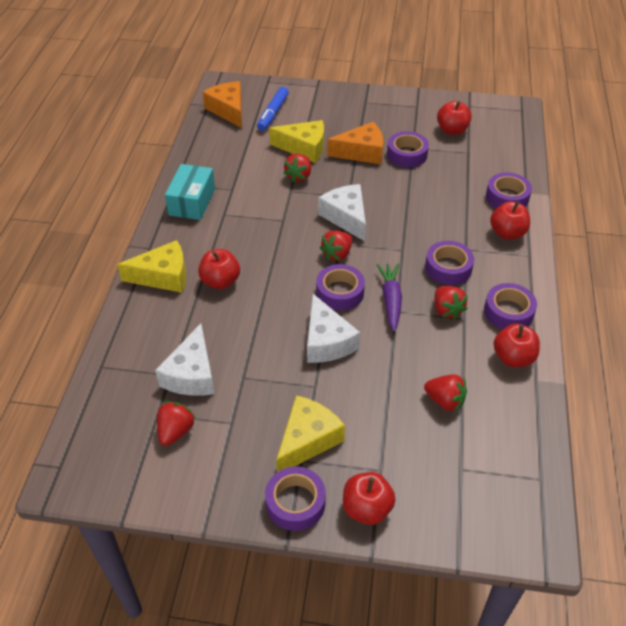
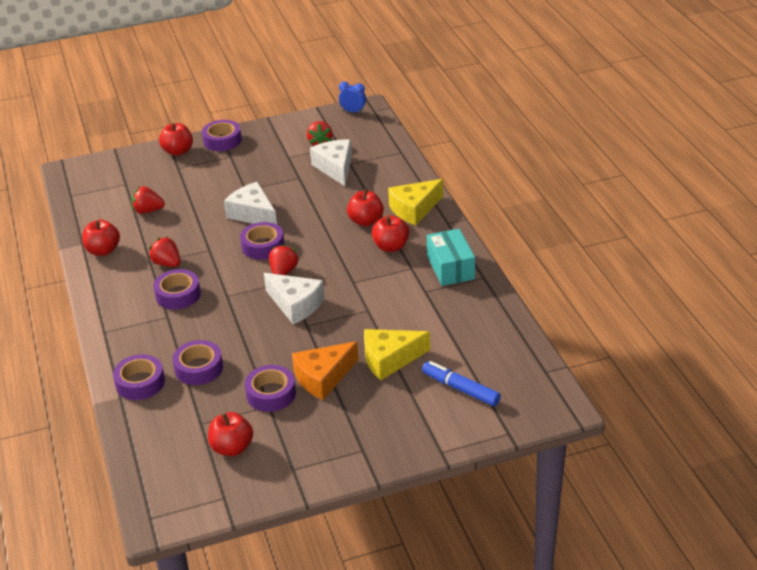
camera: 155 degrees right, 10 degrees down
orange cheese [203,81,242,128] -> none
blue marker [257,87,289,131] -> blue marker turned 45 degrees counterclockwise [422,361,501,406]
yellow cheese [276,395,345,472] -> none
red strawberry [283,154,311,183] -> none
purple carrot [377,263,402,332] -> none
purple tape [484,283,537,329] -> purple tape moved to [172,340,223,385]
red apple [490,201,530,240] -> red apple moved to [372,215,409,252]
none -> blue clock [339,82,366,113]

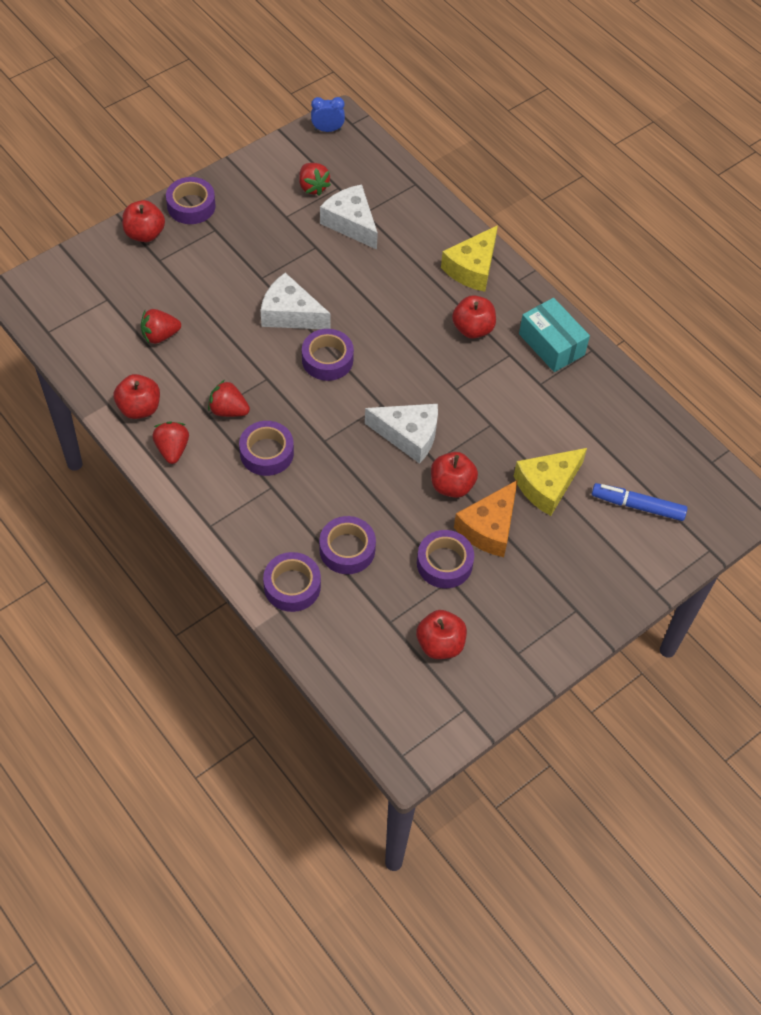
camera: 25 degrees left, 20 degrees up
red strawberry [269,244,298,275] -> red strawberry moved to [152,421,189,464]
red apple [347,189,384,227] -> red apple moved to [431,452,478,498]

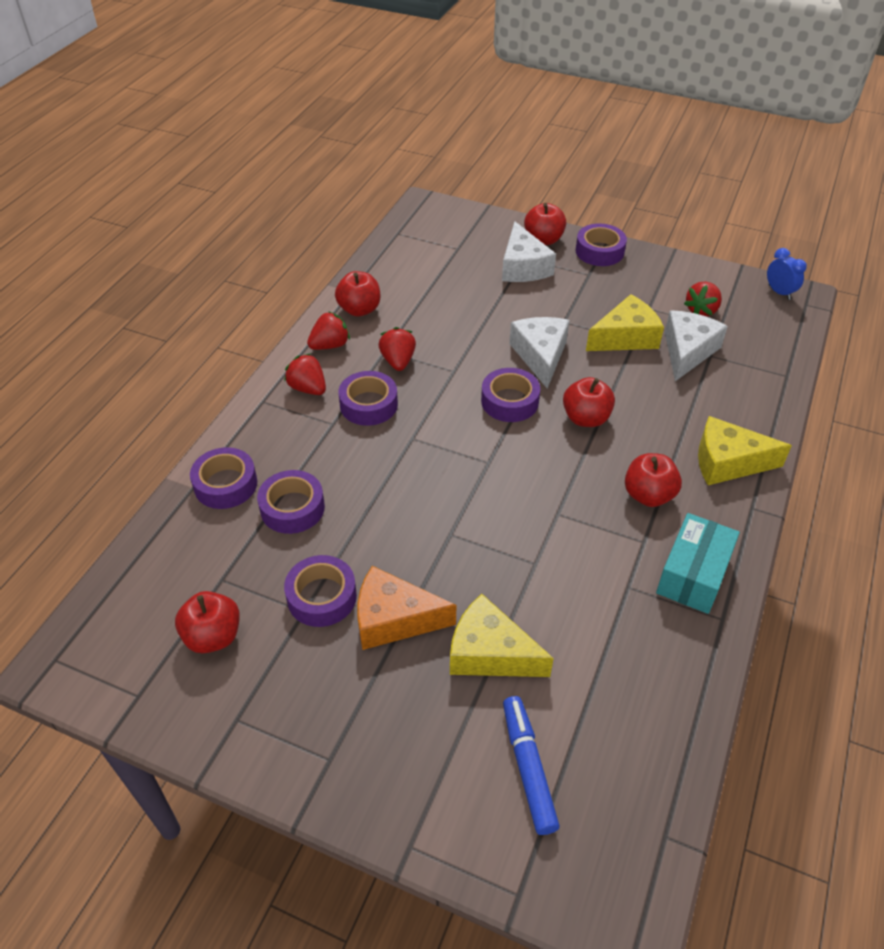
camera: 65 degrees right, 10 degrees down
red strawberry [141,309,181,344] -> red strawberry moved to [284,353,326,395]
white cheese [365,404,438,464] -> white cheese moved to [502,221,556,282]
red apple [431,452,478,498] -> red apple moved to [563,377,615,427]
none -> yellow cheese [586,294,664,351]

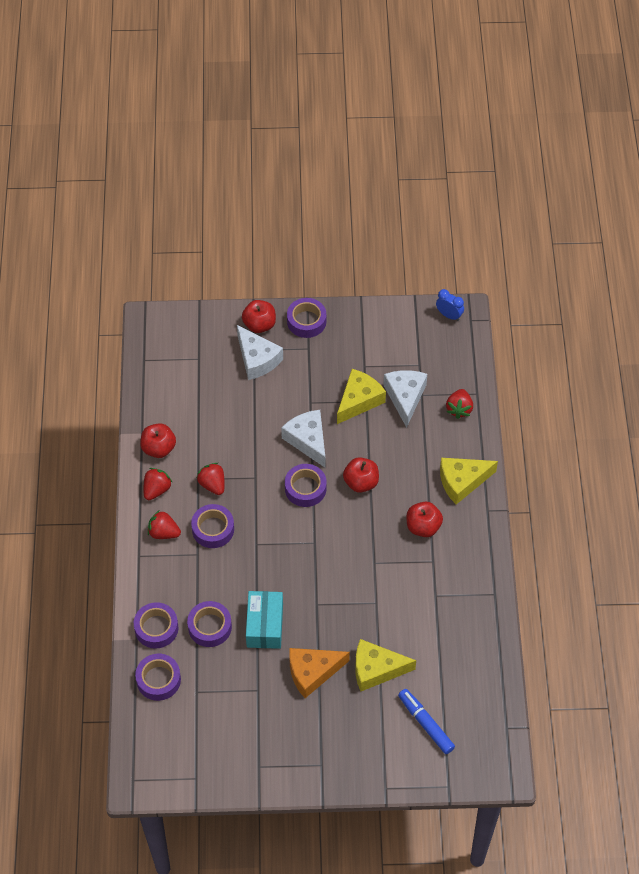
camera: 25 degrees left, 10 degrees up
red apple [175,591,240,653] -> none
purple tape [284,555,357,627] -> purple tape moved to [135,654,181,701]
turquoise box [656,513,740,614] -> turquoise box moved to [246,591,283,649]
red strawberry [684,281,722,317] -> red strawberry moved to [446,389,473,419]

